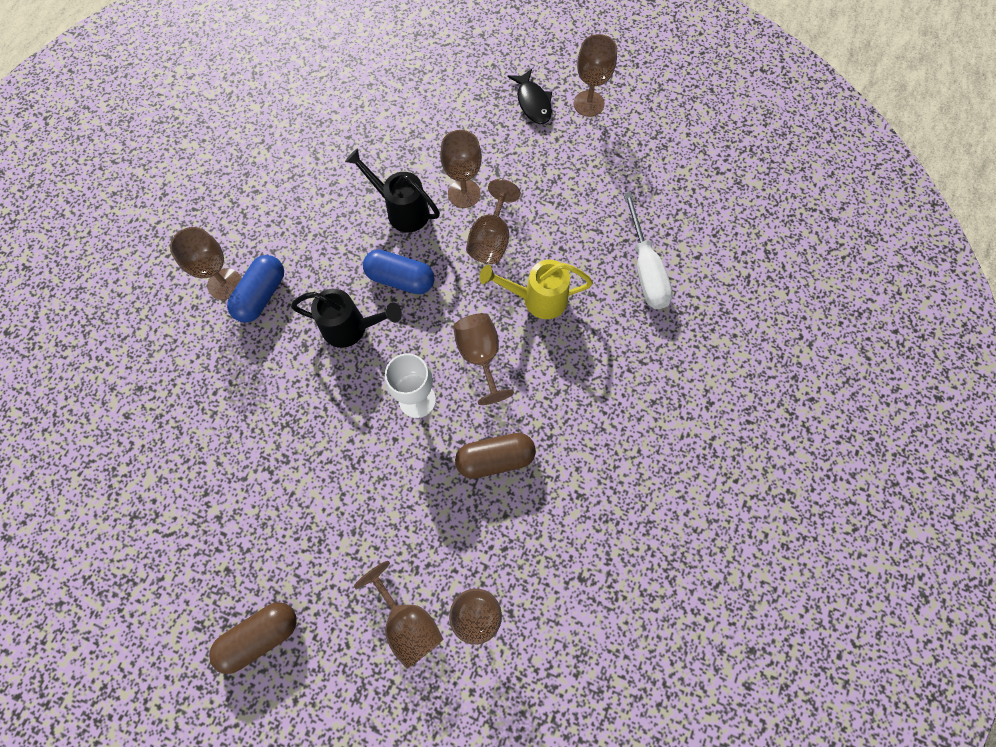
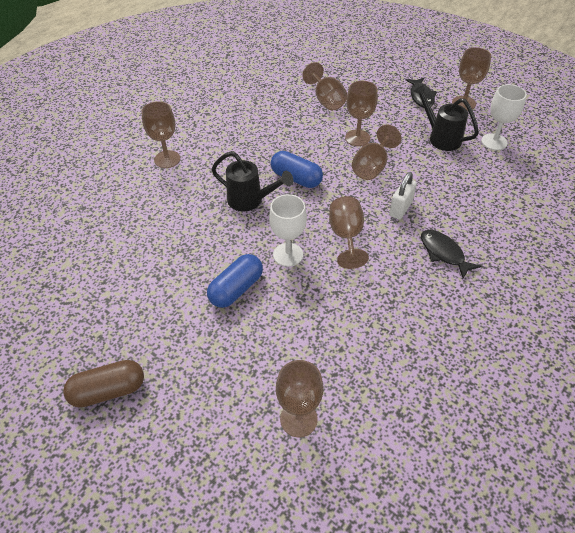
camera: 15 degrees right, 20 degrees down
blue capsule [227,255,284,323] -> blue capsule moved to [207,254,263,308]
black watering can [345,148,440,232] -> black watering can moved to [413,84,479,151]
brown goblet [354,561,444,669] -> brown goblet moved to [302,62,347,110]
brown capsule [455,433,536,479] -> none
yellow watering can [479,260,593,319] -> white padlock [389,172,417,220]
white screwdriver [624,192,673,309] -> none
none -> black fish [421,230,481,279]
none -> white goblet [481,84,527,150]

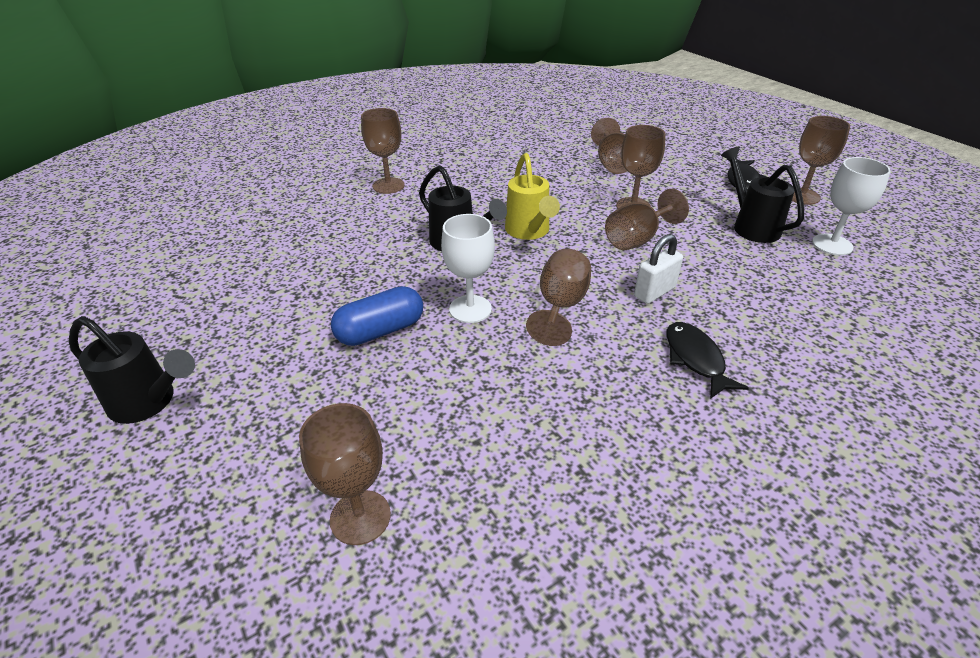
camera: 20 degrees right, 10 degrees down
brown capsule [63,360,144,408] -> black watering can [69,316,195,424]
blue capsule [271,151,323,188] -> yellow watering can [505,153,560,240]

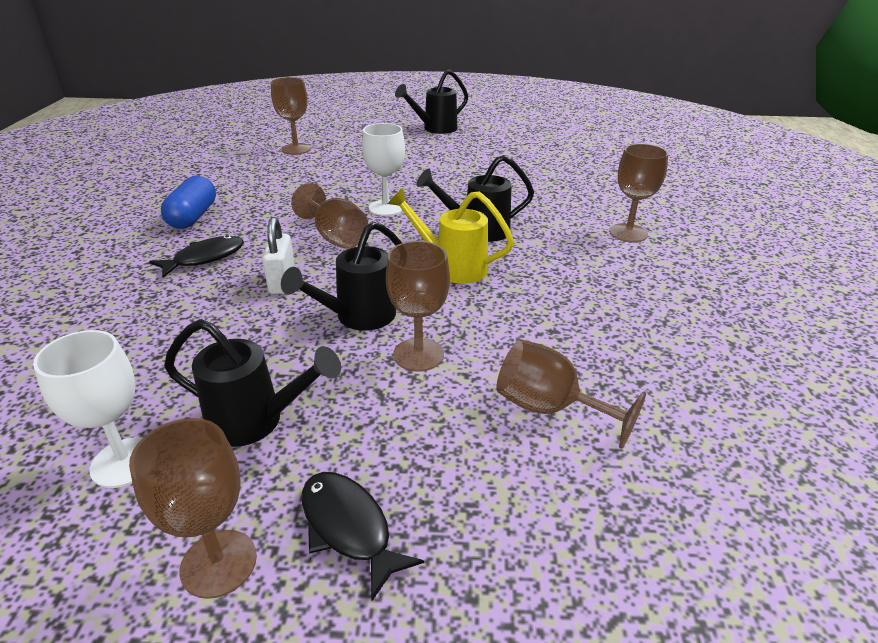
camera: 125 degrees right, 5 degrees down
blue capsule [331,286,423,346] -> blue capsule moved to [161,176,216,229]
brown goblet [605,189,689,250] -> black watering can [281,221,402,331]
black fish [667,322,749,399] -> black fish turned 60 degrees counterclockwise [149,235,244,278]

